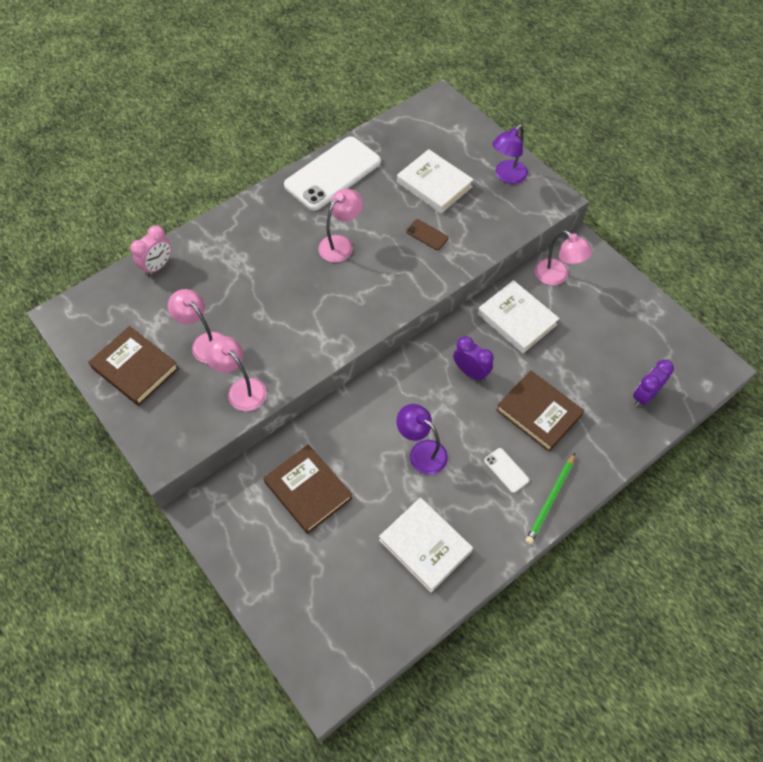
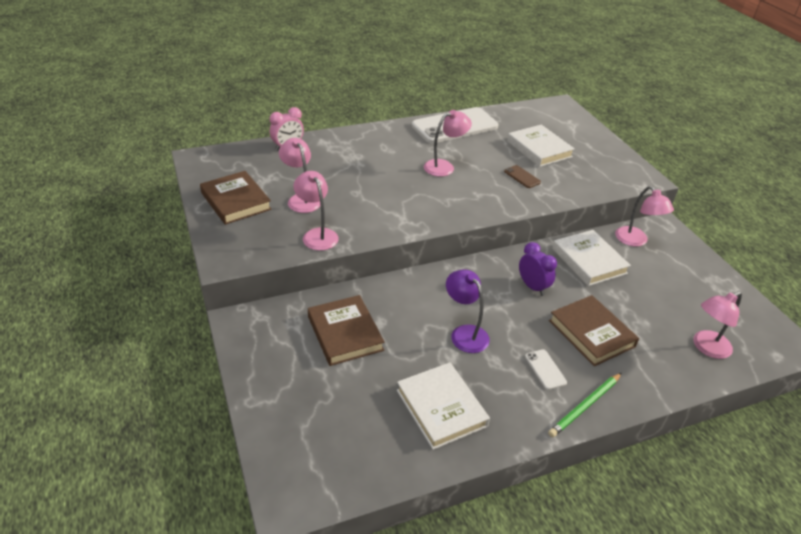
camera: 15 degrees right, 20 degrees down
purple lamp [492,124,528,184] -> none
purple clock [633,360,674,407] -> pink lamp [693,291,742,359]

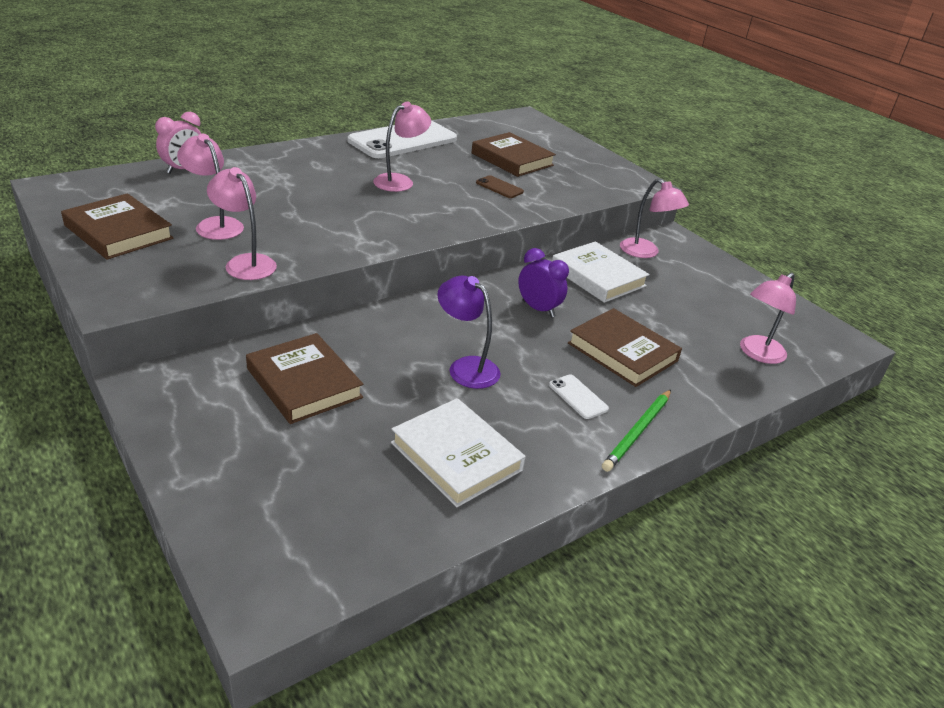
camera: 15 degrees left, 5 degrees down
white book [507,125,575,167] -> brown book [472,132,556,177]

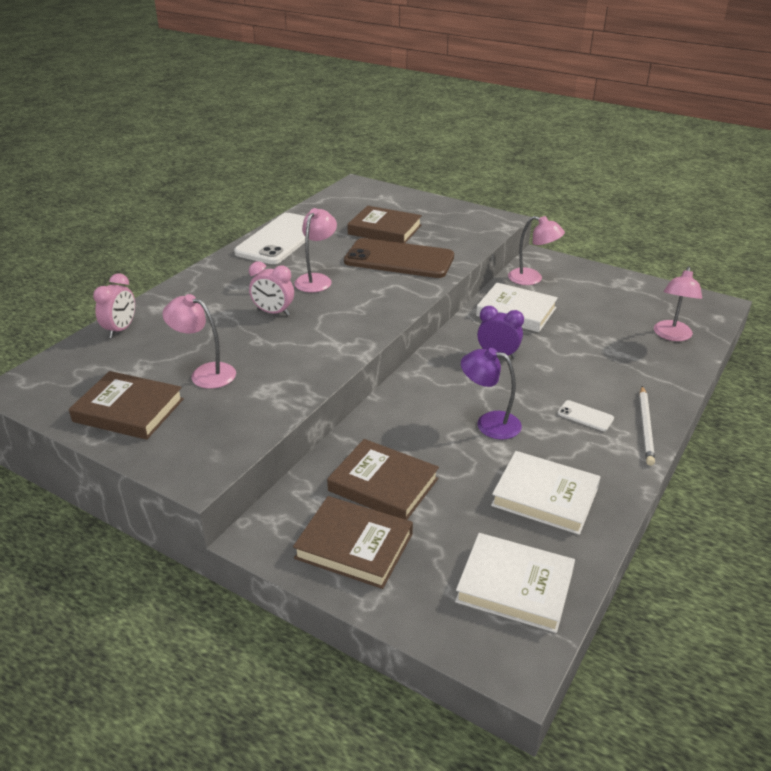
camera: 20 degrees left, 0 degrees up
pink lamp [207,167,277,280] -> none
brown phone [476,175,524,198] -> brown phone [344,238,454,278], size x2.47
brown book [568,308,682,387] -> brown book moved to [293,496,413,589]
green pencil [602,390,671,472] -> white pencil [639,386,655,466]
none -> pink clock [249,262,294,316]
none -> white book [455,533,575,633]

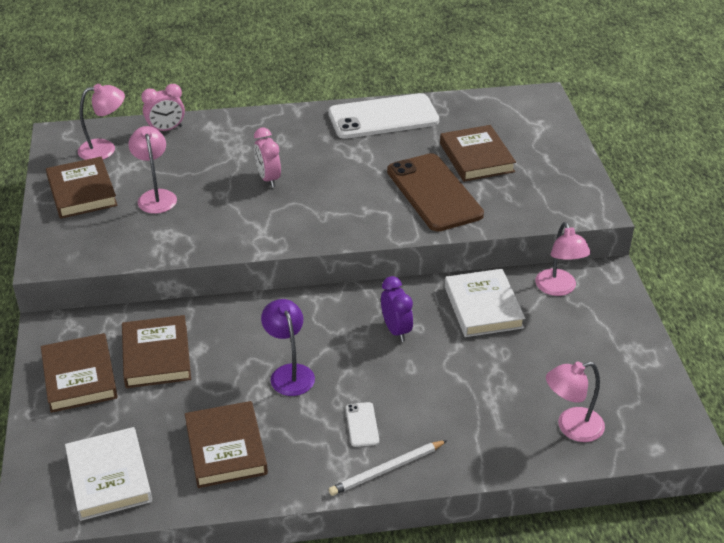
camera: 50 degrees right, 5 degrees up
pink lamp [294,208,337,292] -> pink lamp moved to [78,84,125,160]
white book [491,451,600,535] -> brown book [185,401,268,488]

